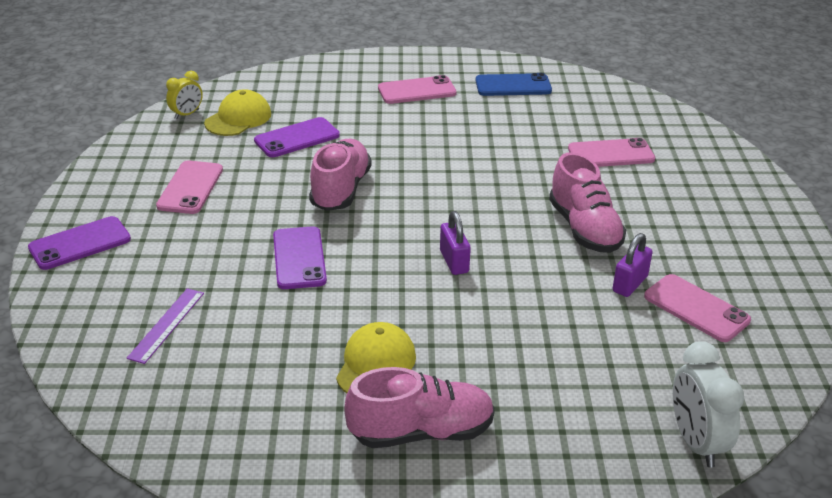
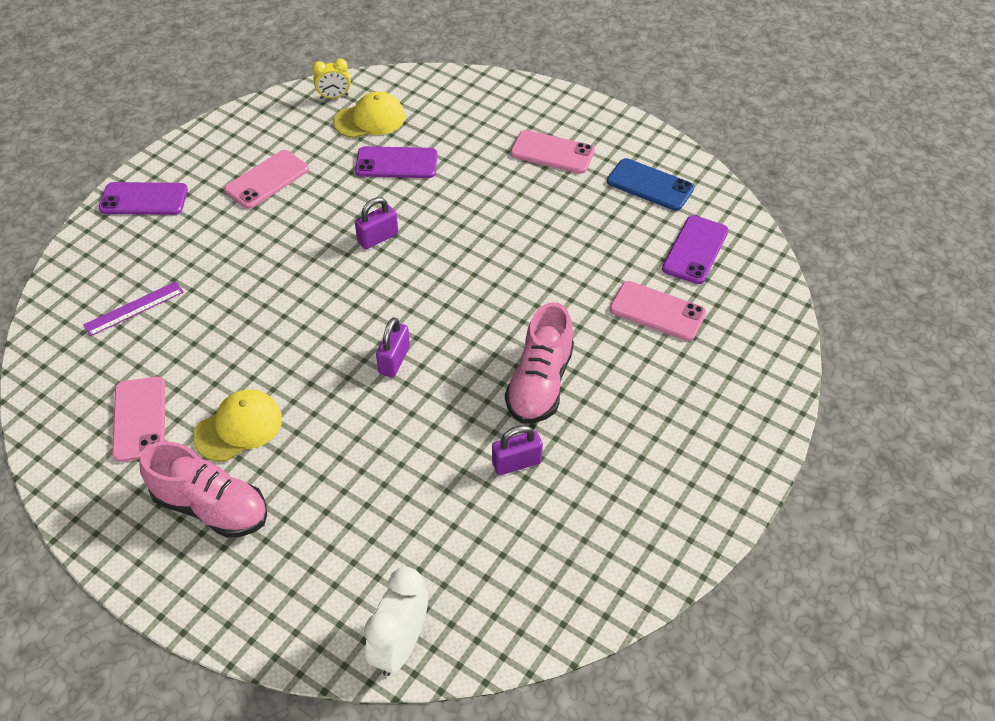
camera: 35 degrees right, 15 degrees up
purple phone [273,226,327,289] -> purple phone moved to [662,215,729,284]
pink shoe [309,139,372,211] -> purple padlock [355,197,398,249]
pink phone [644,274,751,342] -> pink phone moved to [112,377,165,462]

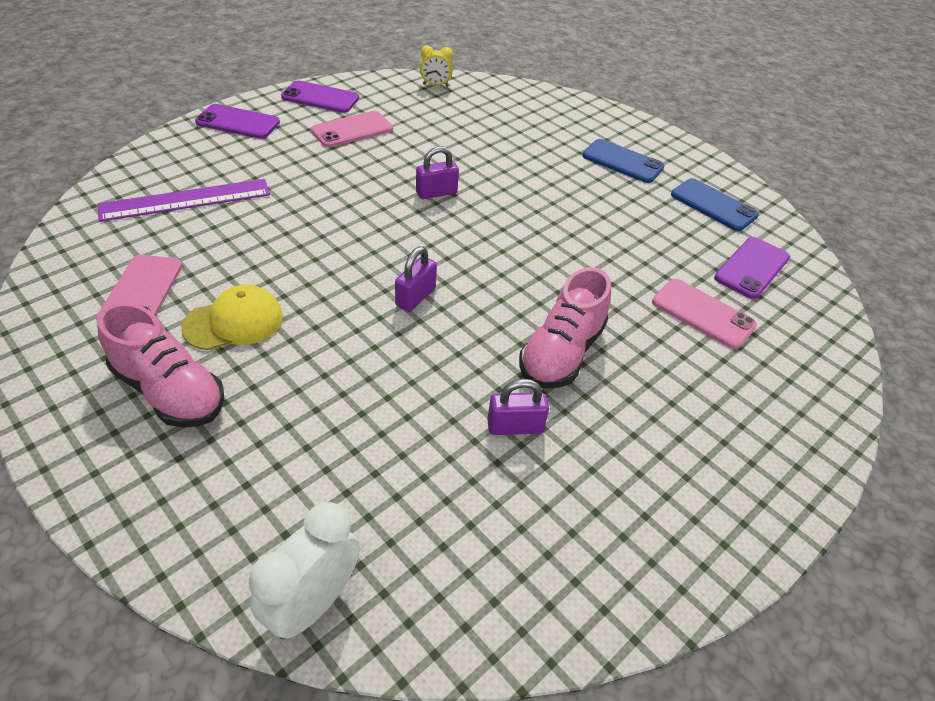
camera: 10 degrees right, 5 degrees down
purple ruler [83,281,184,336] -> purple ruler [98,179,270,222], size x1.64
yellow cap [333,92,405,138] -> none
purple phone [355,146,437,178] -> purple phone moved to [281,80,359,113]
pink phone [510,130,595,174] -> blue phone [582,139,665,183]

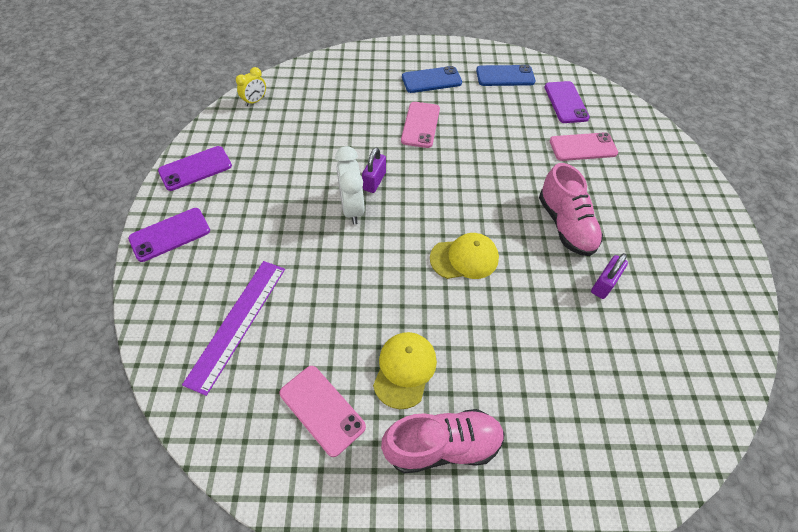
camera: 45 degrees left, 10 degrees up
white clock [249,502,360,639] -> white clock moved to [335,146,364,224]
pink phone [311,111,393,147] -> pink phone moved to [401,102,440,148]
purple padlock [395,246,437,312] -> yellow cap [430,233,499,279]

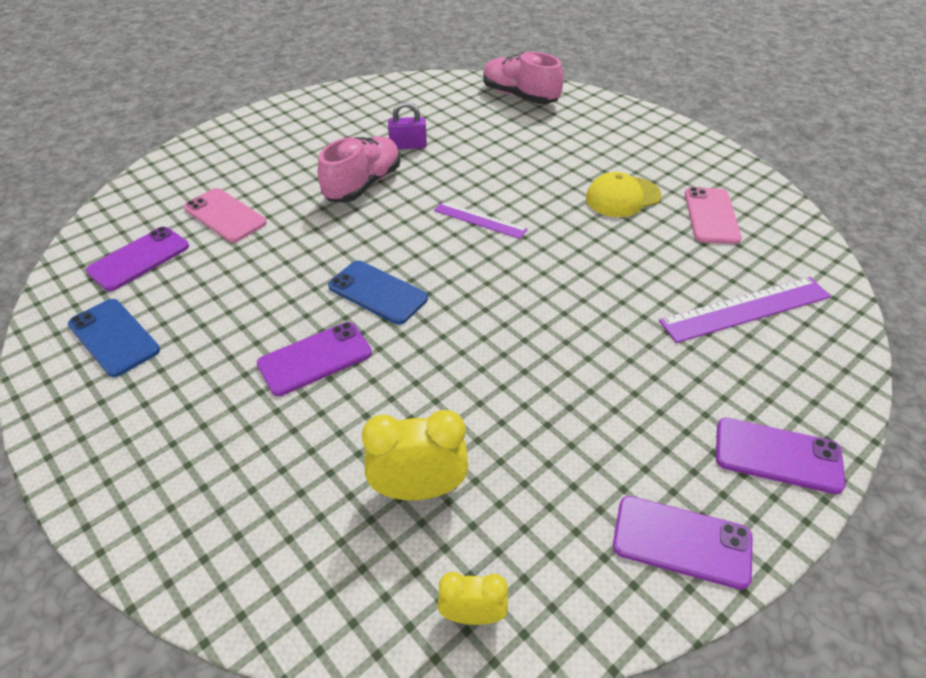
camera: 130 degrees left, 10 degrees down
white clock [335,146,364,224] -> none
purple padlock [362,147,386,193] -> none
pink shoe [381,409,505,474] -> pink shoe moved to [483,52,564,104]
pink phone [401,102,440,148] -> purple phone [257,322,372,396]
blue phone [402,66,462,93] -> blue phone moved to [328,260,428,325]
yellow cap [430,233,499,279] -> purple ruler [434,202,528,239]
none -> yellow clock [362,410,469,500]

